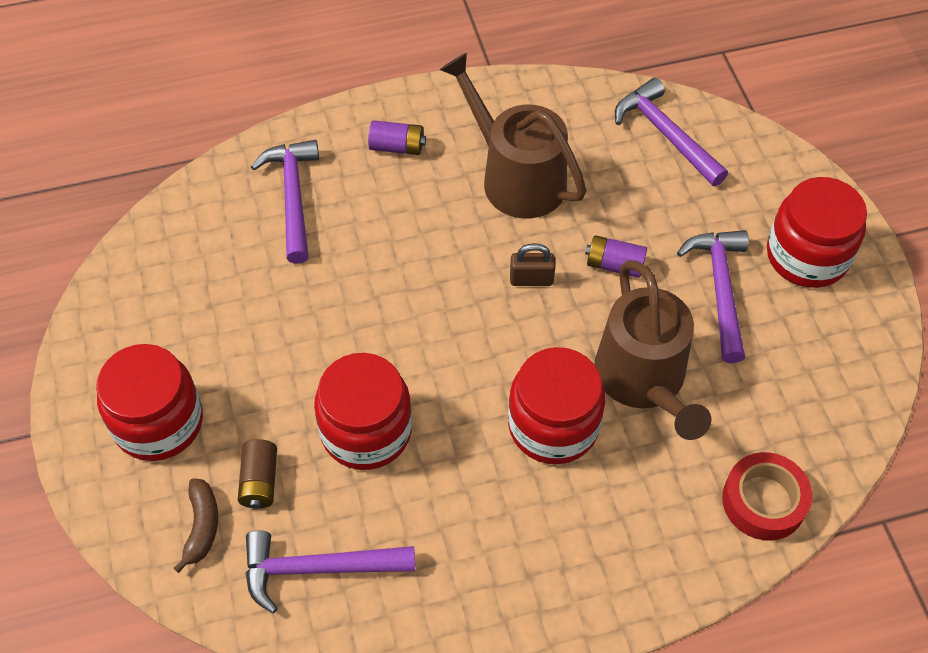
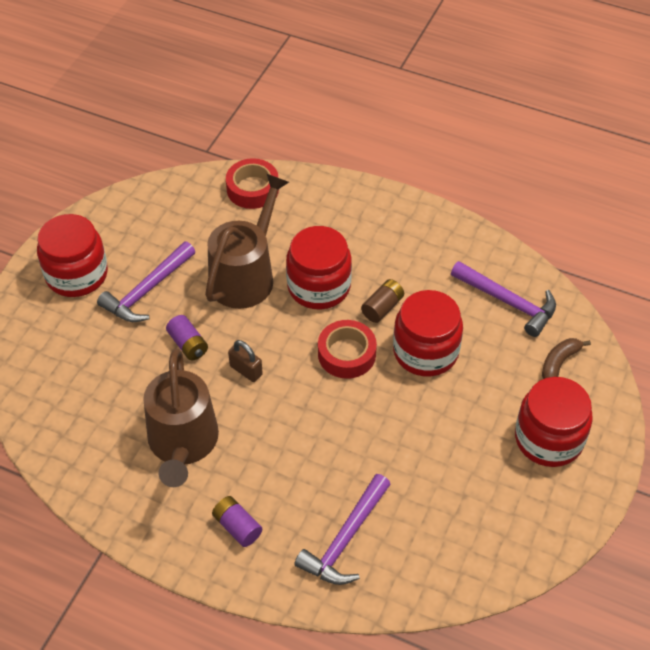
camera: 140 degrees left, 5 degrees down
brown battery [238,439,277,509] -> brown battery moved to [361,279,404,323]
purple hammer [615,78,728,186] -> none
none -> red tape [318,320,377,379]

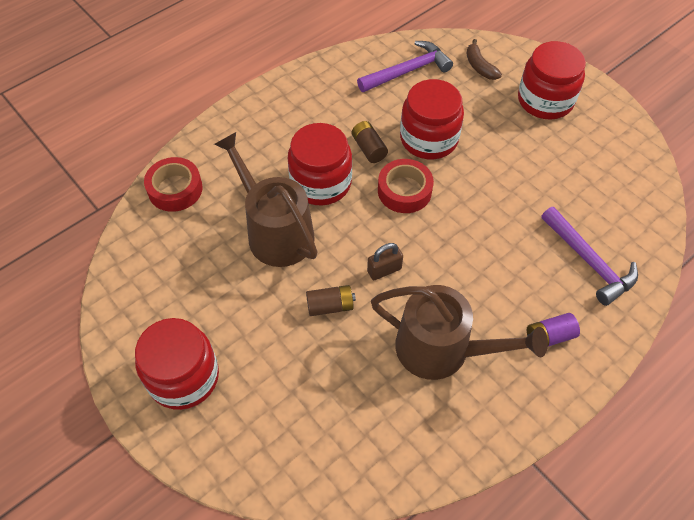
camera: 65 degrees left, 5 degrees up
purple hammer [97,241,195,322] -> none
purple battery [166,315,208,360] -> brown battery [306,285,356,316]

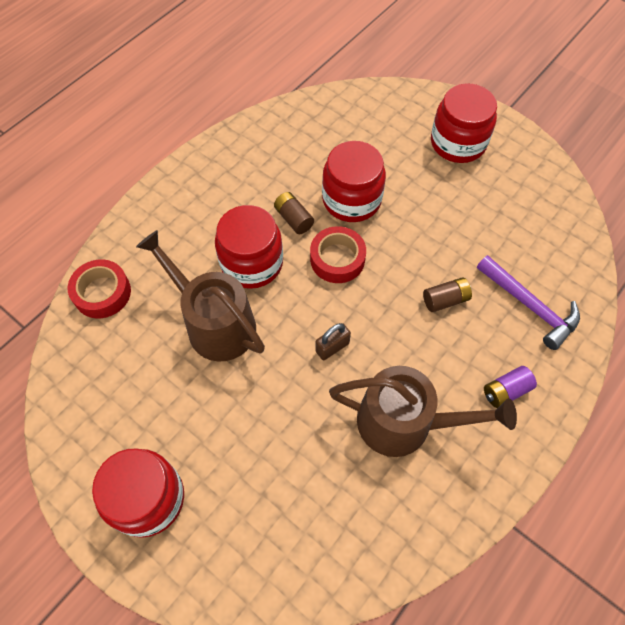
camera: 10 degrees left, 5 degrees up
brown battery [306,285,356,316] -> brown battery moved to [423,277,472,312]
purple hammer [357,41,453,92] -> none
brown banana [467,39,502,80] -> none

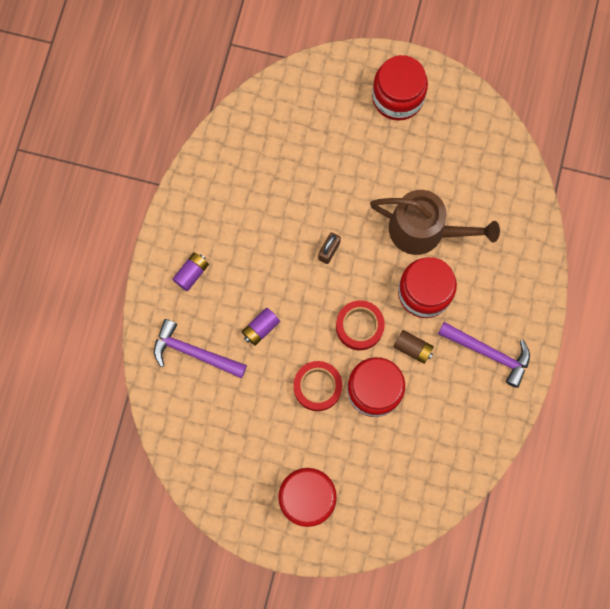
camera: 155 degrees right, 15 degrees up
red tape [68,260,131,318] -> red tape moved to [294,361,342,411]
brown watering can [329,366,517,457] -> none
brown battery [423,277,472,312] -> purple battery [242,308,280,346]
none -> purple hammer [438,322,530,388]

